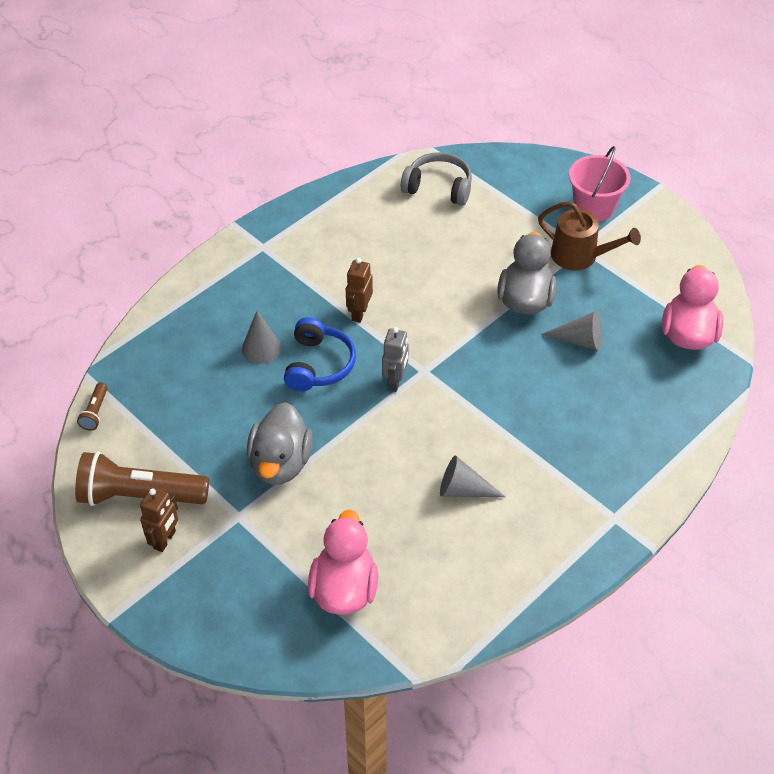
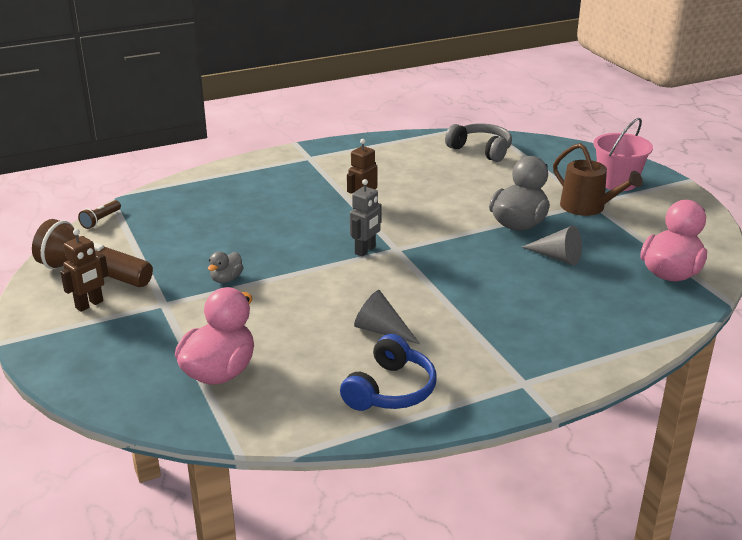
camera: 20 degrees right, 20 degrees down
grey cone [242,311,281,364] -> none
grey duck [247,402,313,485] -> grey duck [208,251,244,283], size x0.49
blue headphones [284,317,356,391] -> blue headphones moved to [340,334,437,411]

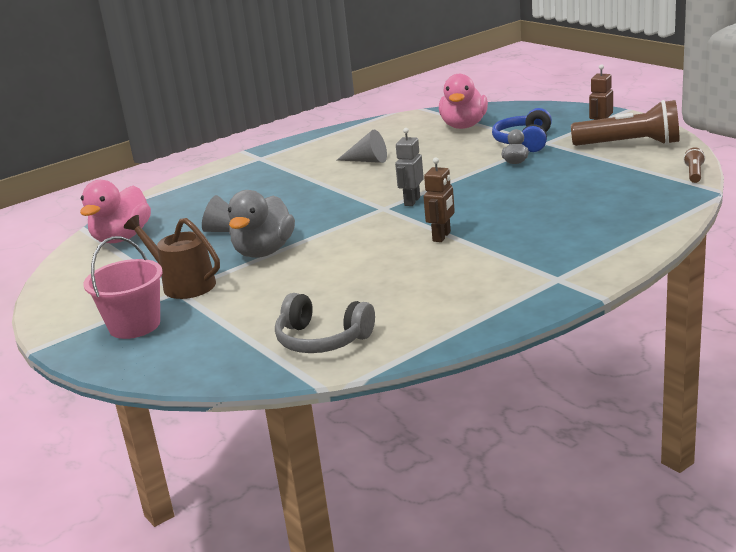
camera: 170 degrees right, 5 degrees down
blue headphones [340,334,437,411] -> blue headphones moved to [492,108,552,152]

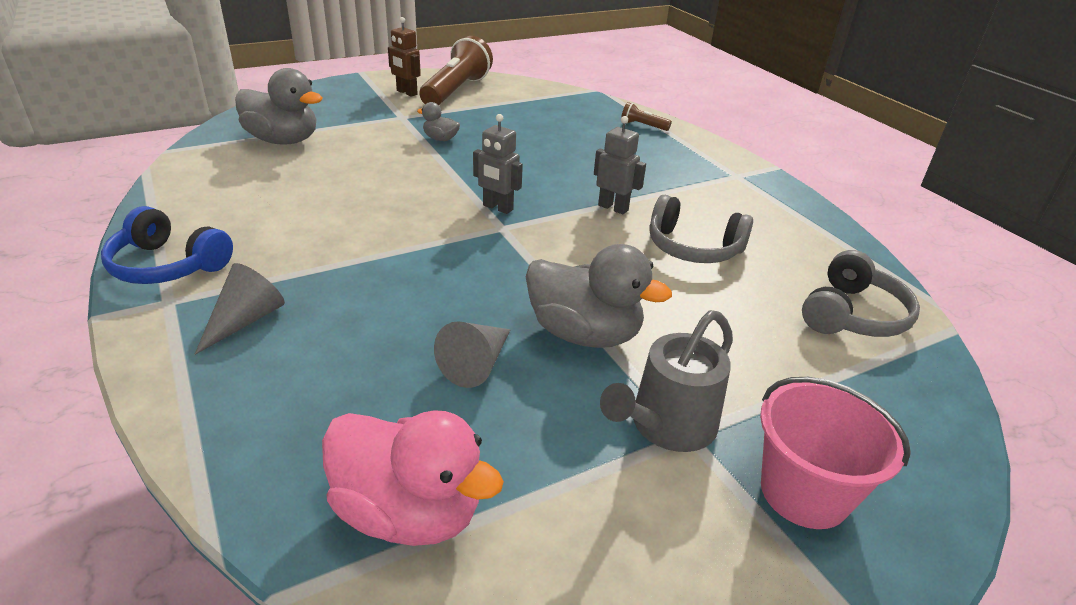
camera: 85 degrees left, 10 degrees up
brown watering can [124,215,220,299] -> grey watering can [600,310,733,452]
grey cone [337,130,387,163] -> grey cone moved to [194,263,285,355]
brown robot [424,157,455,242] -> grey robot [594,116,646,214]
pink duck [439,74,488,129] -> grey duck [235,68,323,145]
blue headphones [492,108,552,152] -> blue headphones moved to [101,206,233,284]
brown flashlight [683,147,705,183] -> brown flashlight moved to [621,102,672,131]
none -> grey headphones [649,195,753,263]

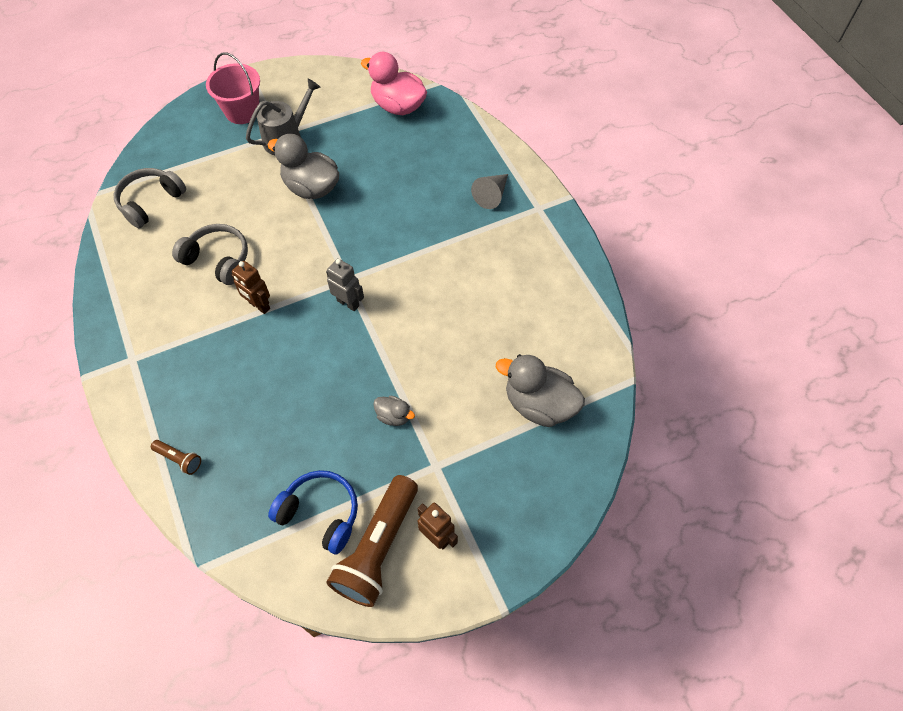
camera: 175 degrees left, 25 degrees up
blue headphones [101,206,233,284] -> blue headphones moved to [268,470,358,555]
grey cone [434,321,511,388] -> none
grey robot [594,116,646,214] -> brown robot [232,261,270,314]

